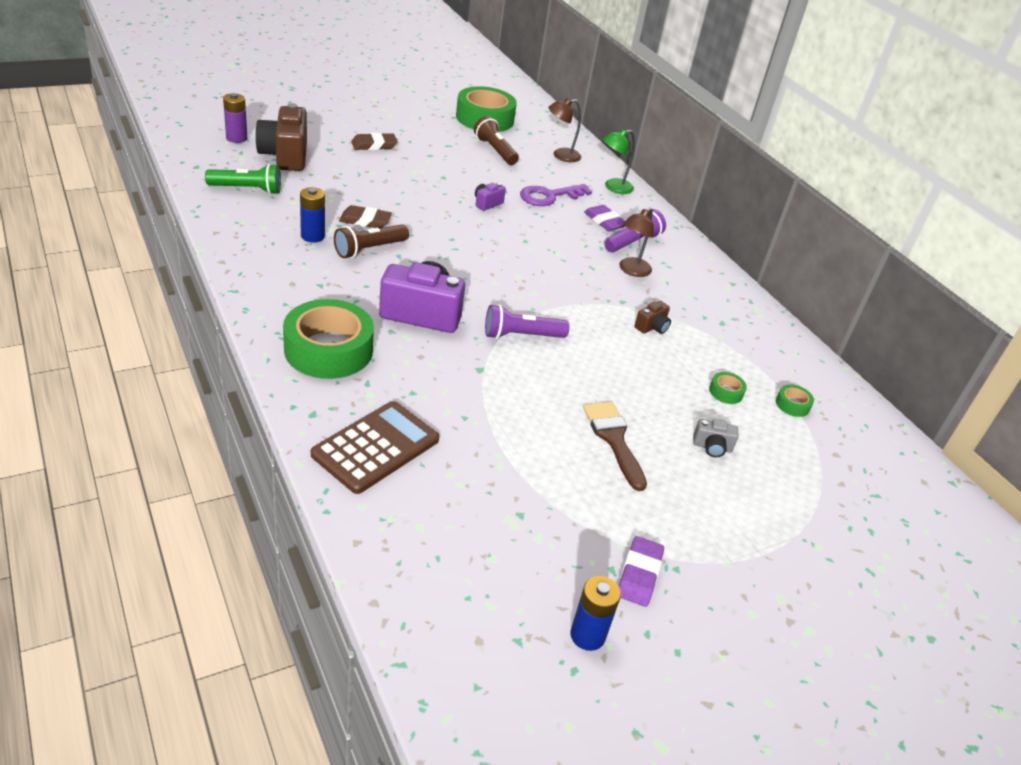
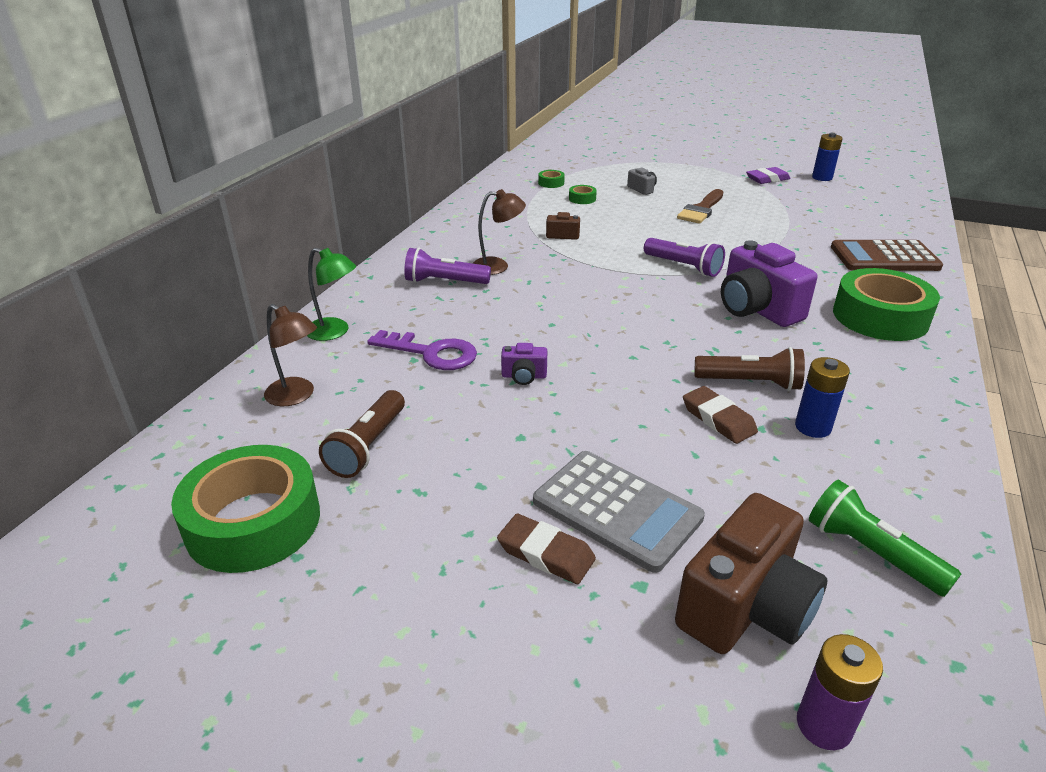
camera: 125 degrees left, 5 degrees down
purple eraser [584,205,625,231] -> none
none -> grey calculator [533,451,705,573]

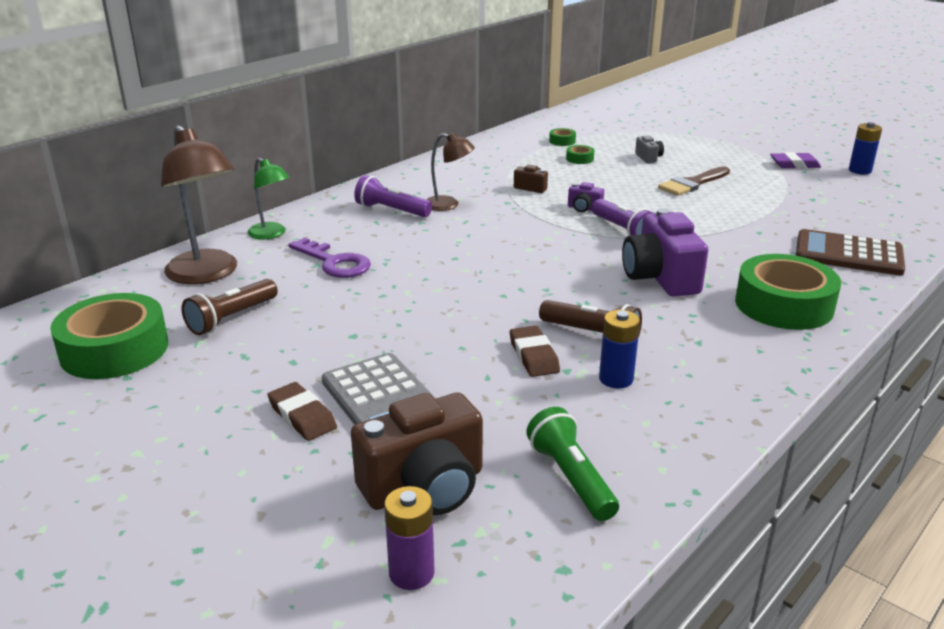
camera: 20 degrees right, 5 degrees down
brown lamp [264,304,317,406] -> brown lamp [161,125,237,284], size x1.74
purple camera [501,343,547,385] -> purple camera moved to [568,182,604,212]

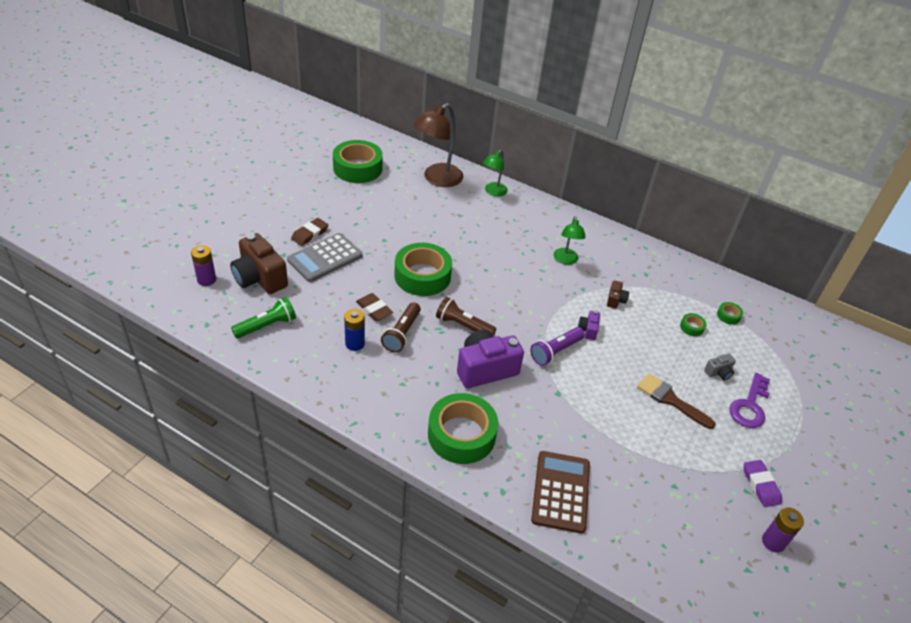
camera: 75 degrees right, 15 degrees up
brown flashlight [182,279,278,335] -> brown flashlight moved to [436,297,496,336]
purple key [288,238,371,278] -> purple key moved to [729,373,770,428]
purple flashlight [354,175,432,217] -> none
brown lamp [426,132,475,211] -> green lamp [554,216,586,265]
brown eraser [510,326,560,377] -> brown eraser turned 75 degrees clockwise [356,293,393,322]
blue battery [849,122,882,175] -> purple battery [762,507,804,553]
none -> green tape [394,243,452,296]

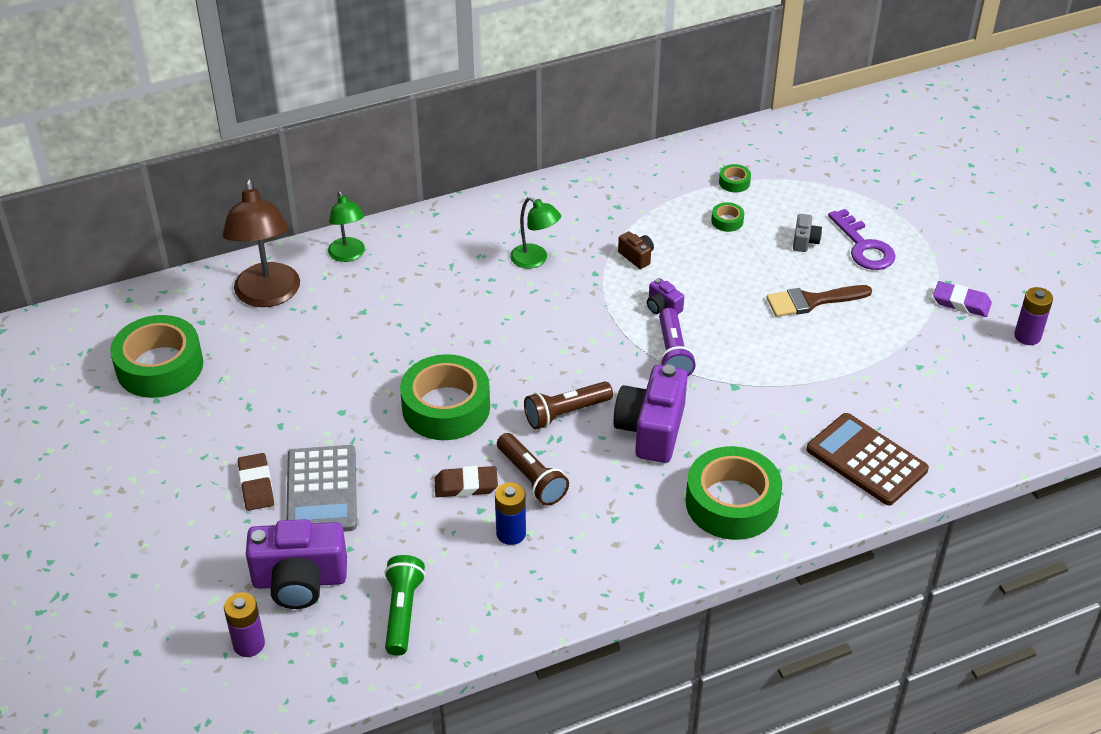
camera: 50 degrees left, 0 degrees up
brown camera [230,233,288,294] -> purple camera [246,519,347,609]

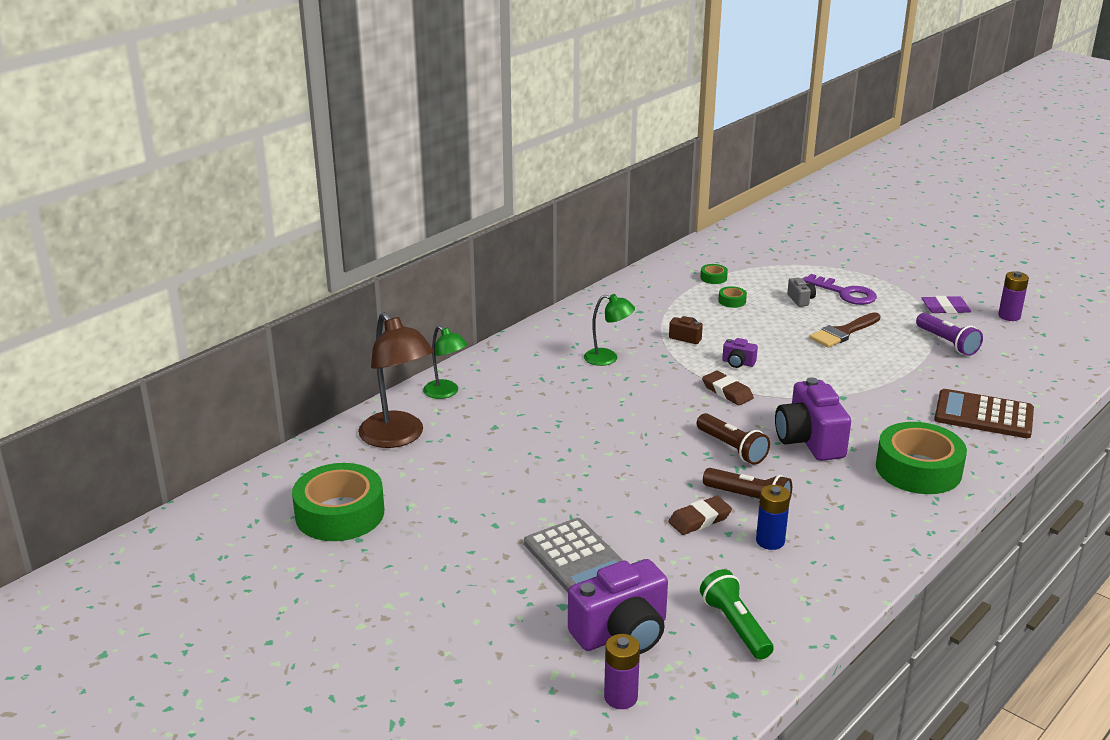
camera: 25 degrees left, 15 degrees down
brown eraser [238,453,274,511] -> brown eraser moved to [702,371,754,405]
green tape [400,354,490,440] -> none
brown flashlight [524,381,613,429] -> brown flashlight turned 75 degrees counterclockwise [697,413,770,465]
purple flashlight [659,308,696,376] -> purple flashlight moved to [916,313,983,356]

